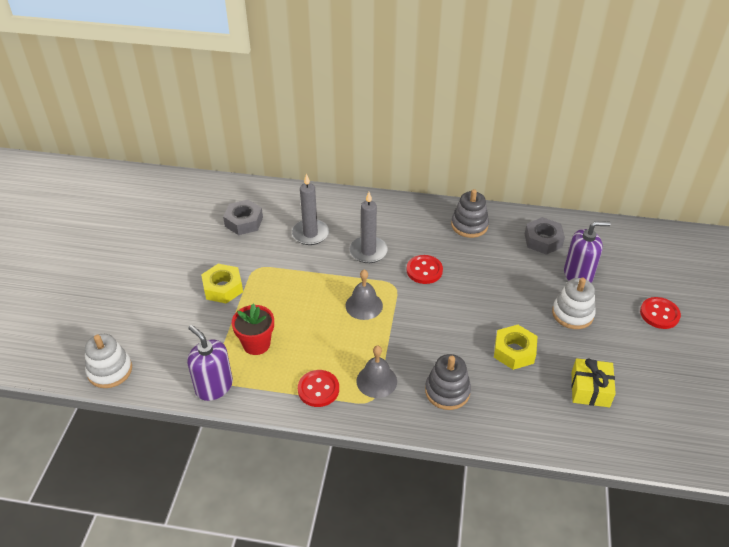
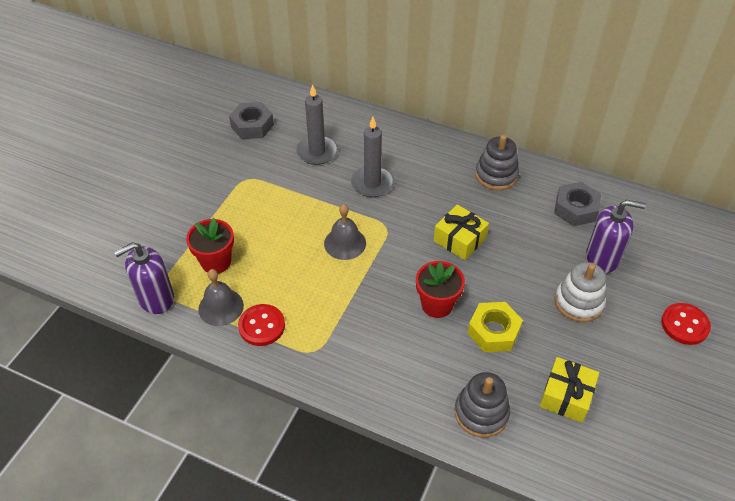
camera: 15 degrees right, 5 degrees up
white stacking toy [85,334,132,388] -> none
purple soap dispenser [187,325,233,401] -> purple soap dispenser turned 90 degrees counterclockwise [114,242,174,314]
yellow nut [201,264,243,303] -> none
grey bell [357,346,397,398] -> grey bell moved to [198,269,244,326]
red button [407,255,443,284] -> none
grey stacking toy [425,354,471,410] -> grey stacking toy moved to [455,372,510,438]
none -> red flower pot [416,261,465,318]
none -> yellow gift [434,205,489,260]

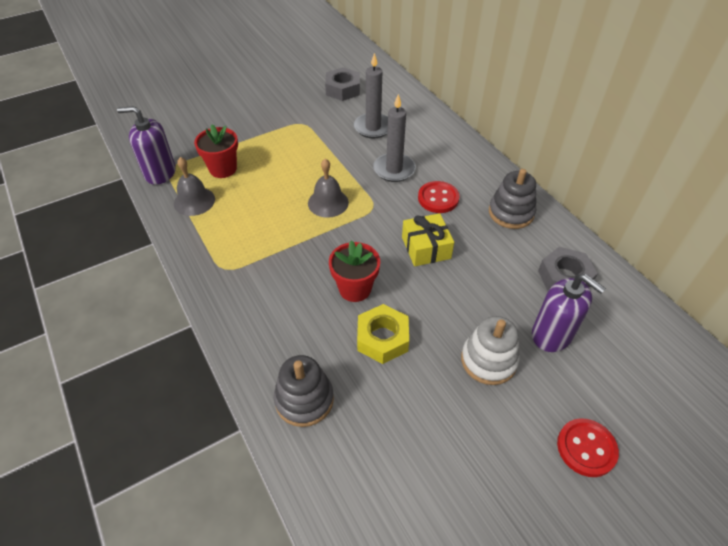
camera: 35 degrees right, 0 degrees up
red button [238,304,285,346] -> red button moved to [418,181,460,213]
yellow gift [540,357,599,423] -> none

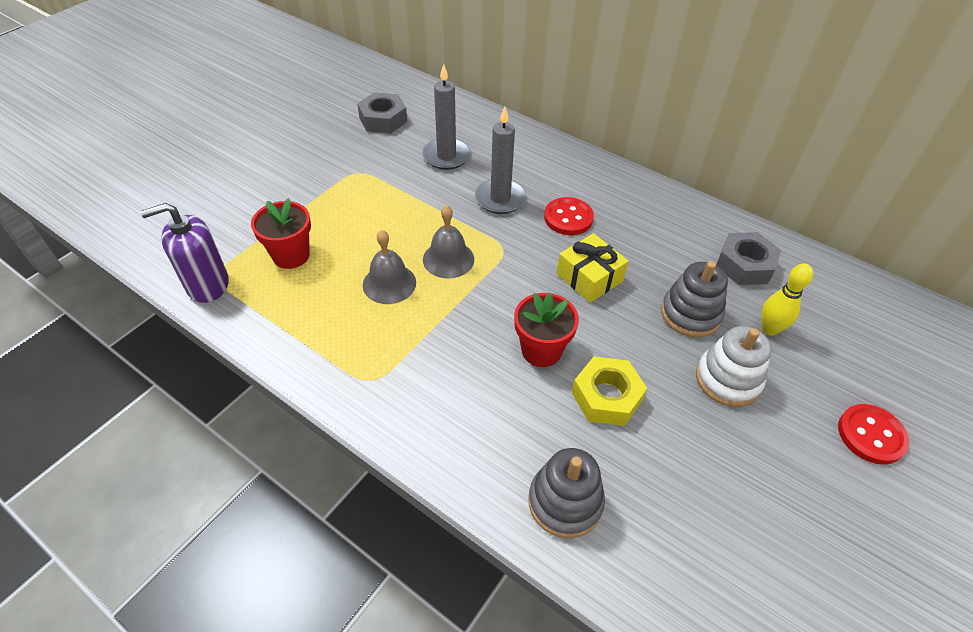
camera: 25 degrees left, 0 degrees up
grey bell [174,157,215,216] -> grey bell moved to [363,230,416,304]
grey stacking toy [489,169,536,229] -> grey stacking toy moved to [661,261,728,337]
purple soap dispenser [532,274,606,352] -> yellow bowling pin [761,263,813,336]

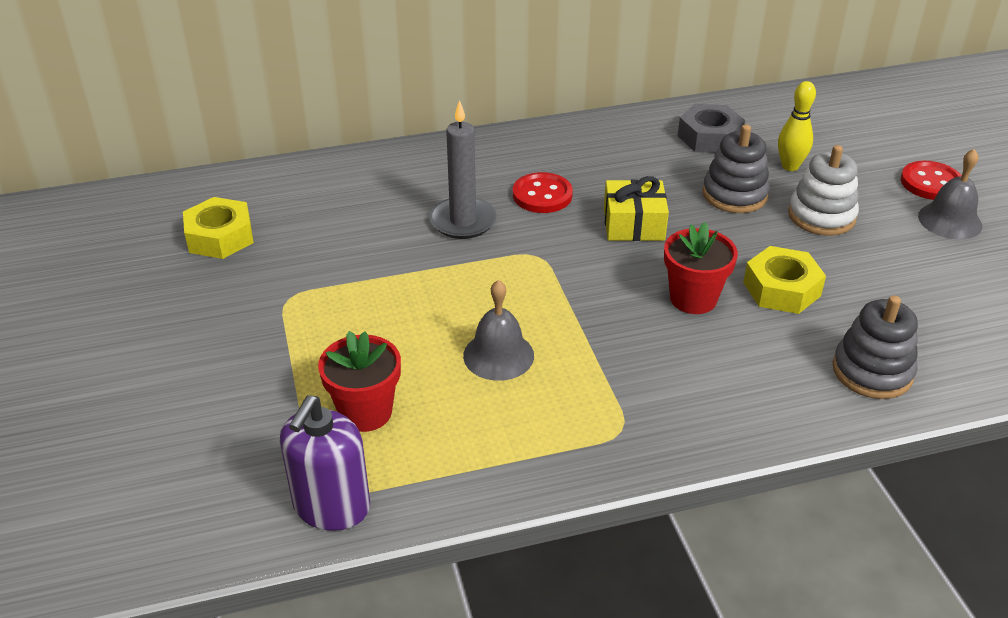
camera: 50 degrees left, 10 degrees down
grey nut [357,92,407,134] -> yellow nut [183,197,254,259]
grey candle [422,64,471,170] -> none
grey bell [423,205,474,279] -> grey bell moved to [918,149,982,240]

